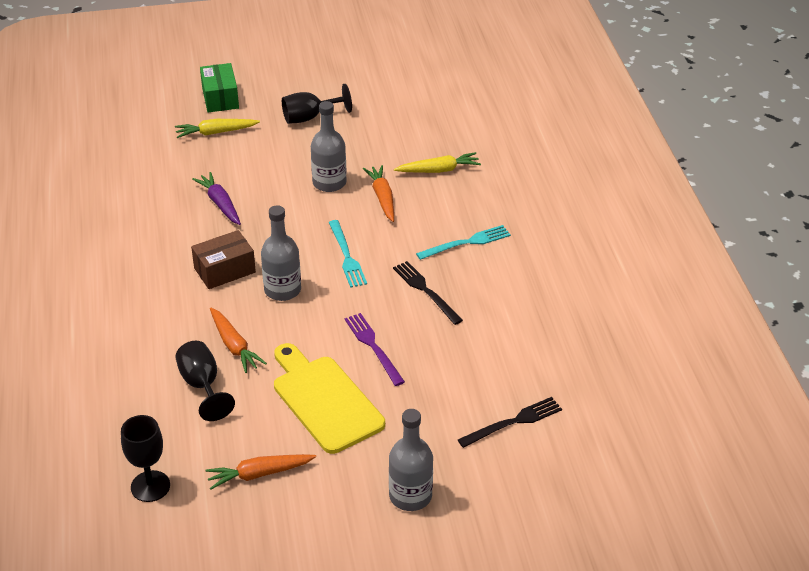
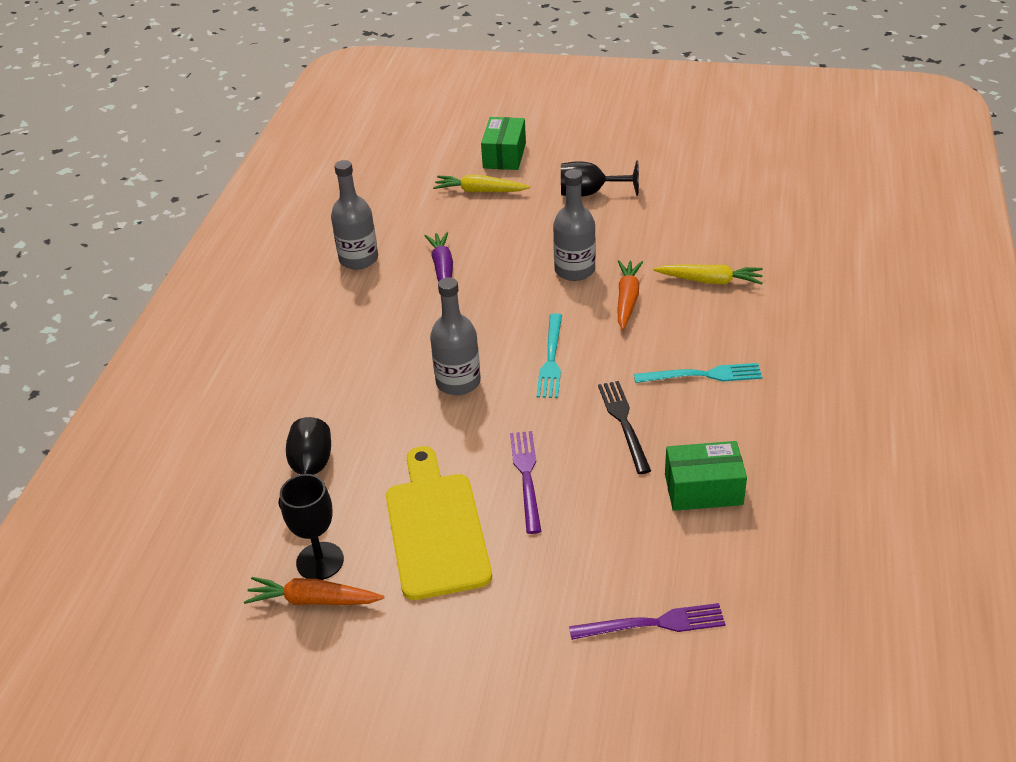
camera: 25 degrees right, 0 degrees up
black goblet [121,415,170,502] -> black goblet moved to [280,474,344,580]
brown box [191,230,256,289] -> none
orange carrot [210,308,267,373] -> none
grey bottle [389,409,433,511] -> grey bottle moved to [331,160,378,269]
black fork [458,397,562,448] -> purple fork [569,603,725,640]
none -> green box [665,441,747,511]

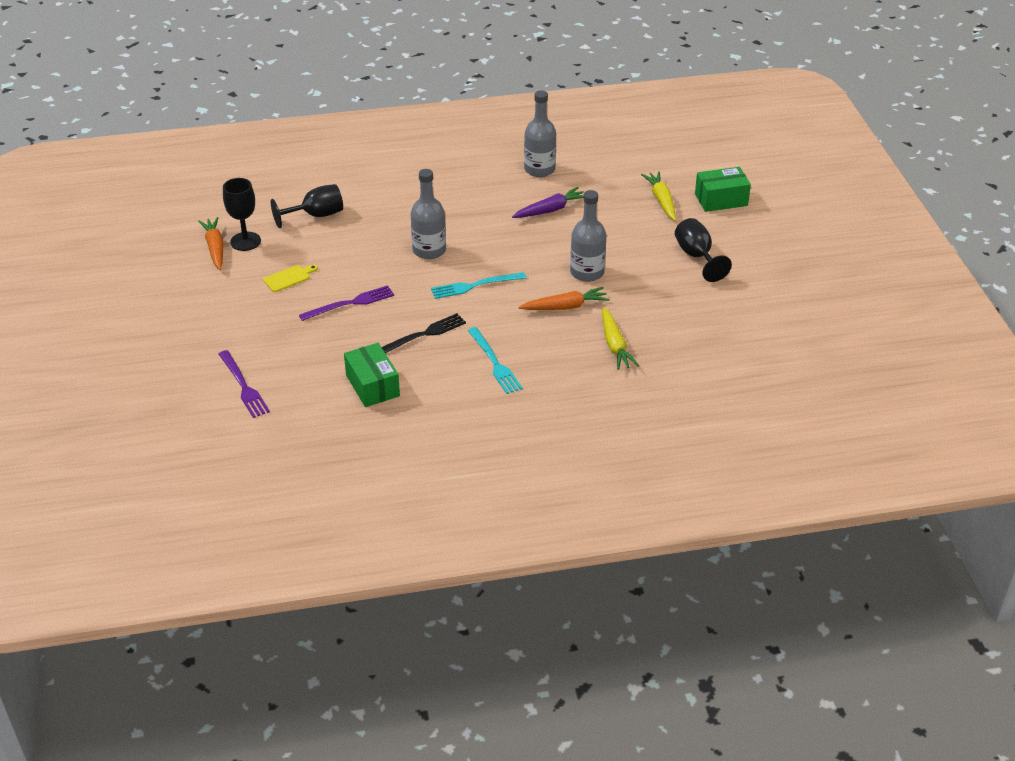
camera: 65 degrees right, 0 degrees up
yellow cutting board [386,446,492,600] -> yellow cutting board [263,265,318,292], size x0.42

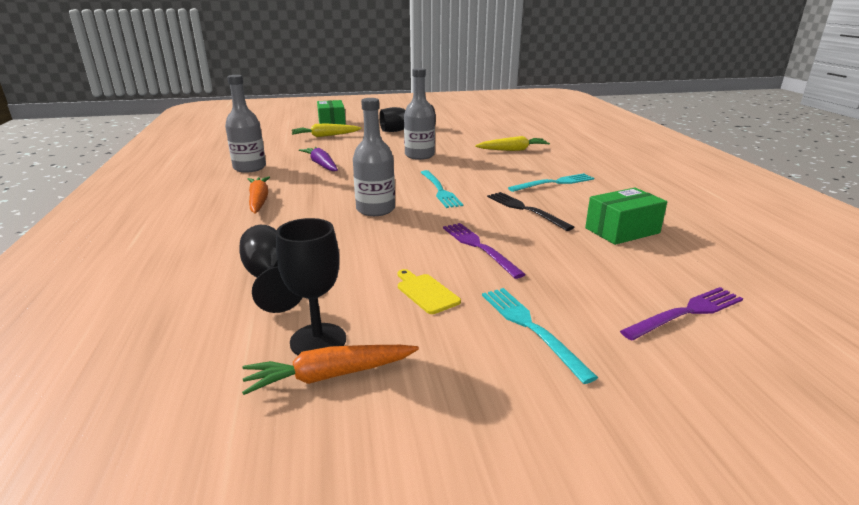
camera: 90 degrees left, 15 degrees down
orange carrot [518,287,609,310] -> orange carrot moved to [248,176,270,214]
none -> turquoise fork [482,288,598,384]

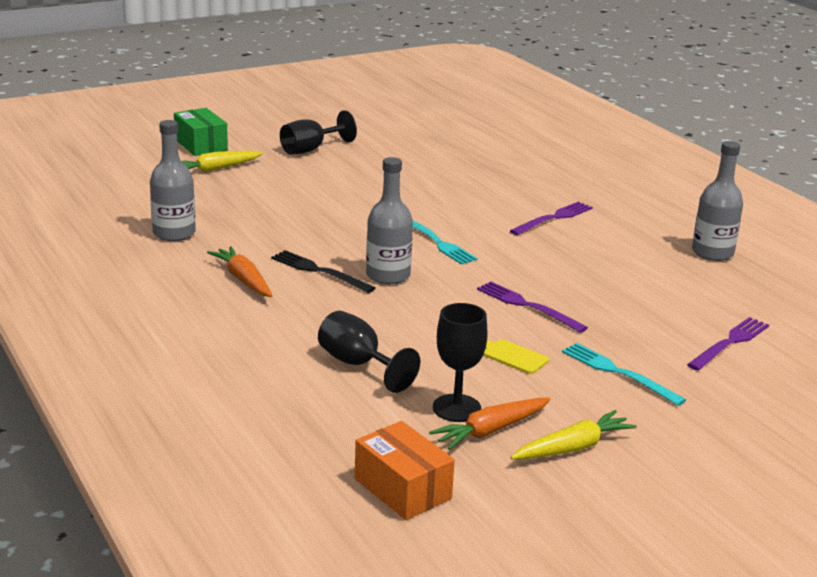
camera: 20 degrees left, 0 degrees up
purple carrot [299,147,338,171] -> none
grey bottle [404,68,435,160] -> grey bottle moved to [692,141,743,261]
yellow carrot [475,136,550,151] -> yellow carrot moved to [510,410,637,459]
black fork [487,192,574,231] -> black fork moved to [271,250,376,293]
turquoise fork [508,173,594,192] -> purple fork [510,201,593,235]
green box [585,188,667,245] -> none
none -> orange box [355,421,455,520]

